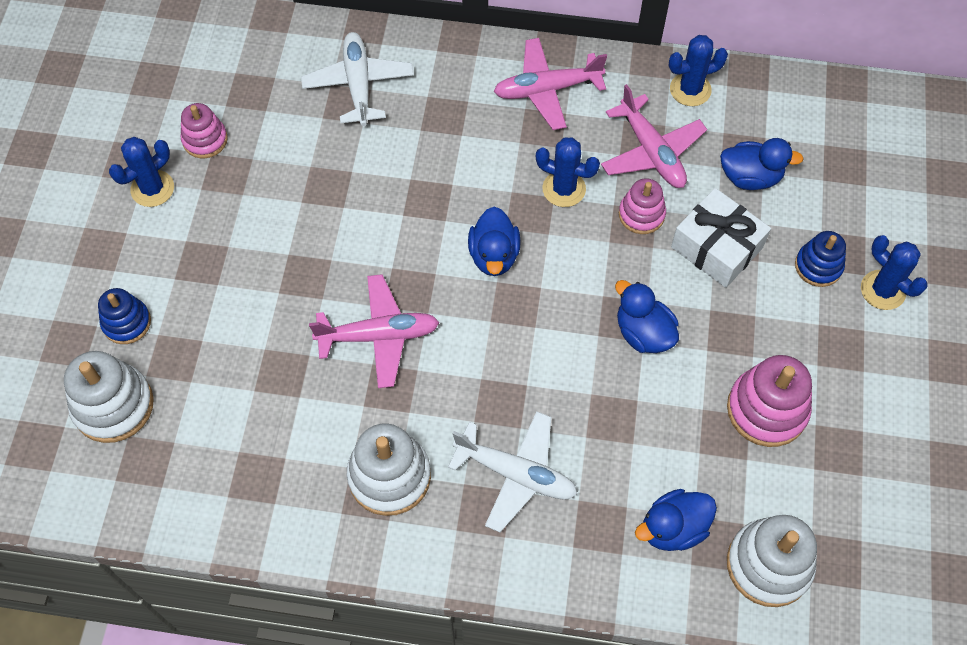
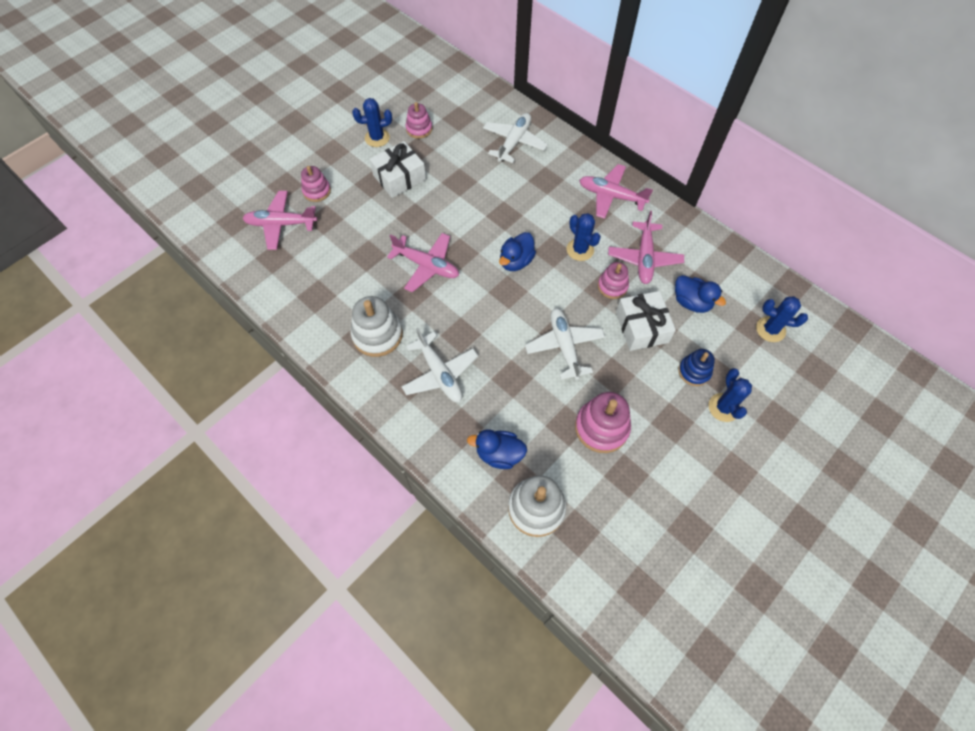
camera: 35 degrees right, 0 degrees up
white stacking toy [64,351,154,443] -> pink plane [242,191,317,250]
blue stacking toy [98,288,151,344] -> pink stacking toy [301,166,331,202]
blue duck [615,280,679,353] -> white plane [525,308,605,380]
blue cactus [669,35,728,106] -> blue cactus moved to [756,297,808,342]
none -> white gift [369,141,426,198]

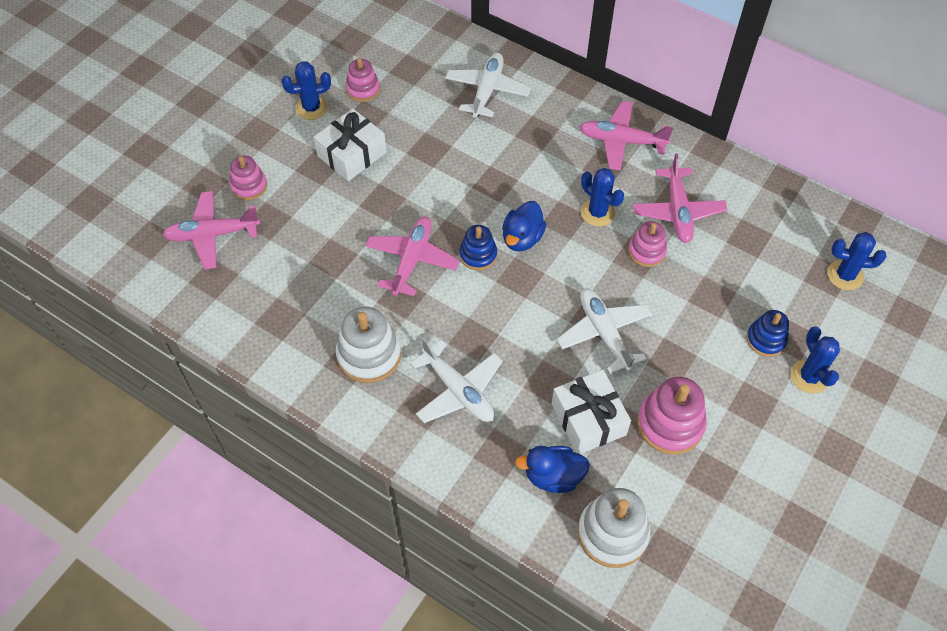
camera: 10 degrees left, 5 degrees down
pink plane [387,233,459,292] -> pink plane turned 90 degrees counterclockwise [365,217,460,296]
white gift [616,291,676,351] -> white gift moved to [552,370,631,454]
blue duck [675,275,726,313] -> none
none -> blue stacking toy [459,225,497,270]

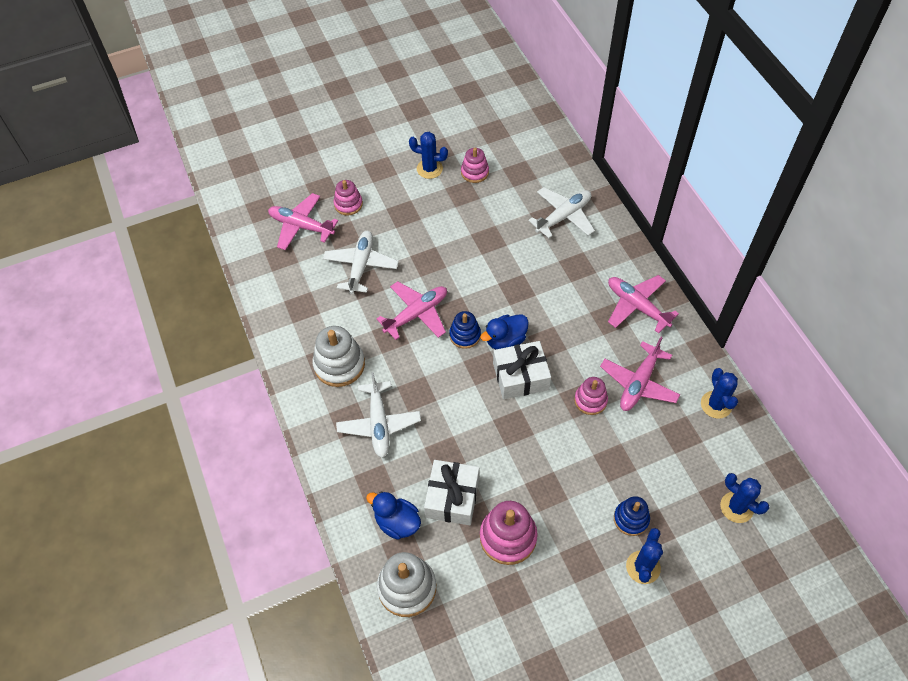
camera: 35 degrees right, 0 degrees up
white gift [314,108,387,181] -> white gift moved to [493,341,551,399]
white plane [557,288,652,374] -> white plane moved to [323,231,399,294]
blue cactus [581,168,624,227] -> blue cactus moved to [701,368,738,419]

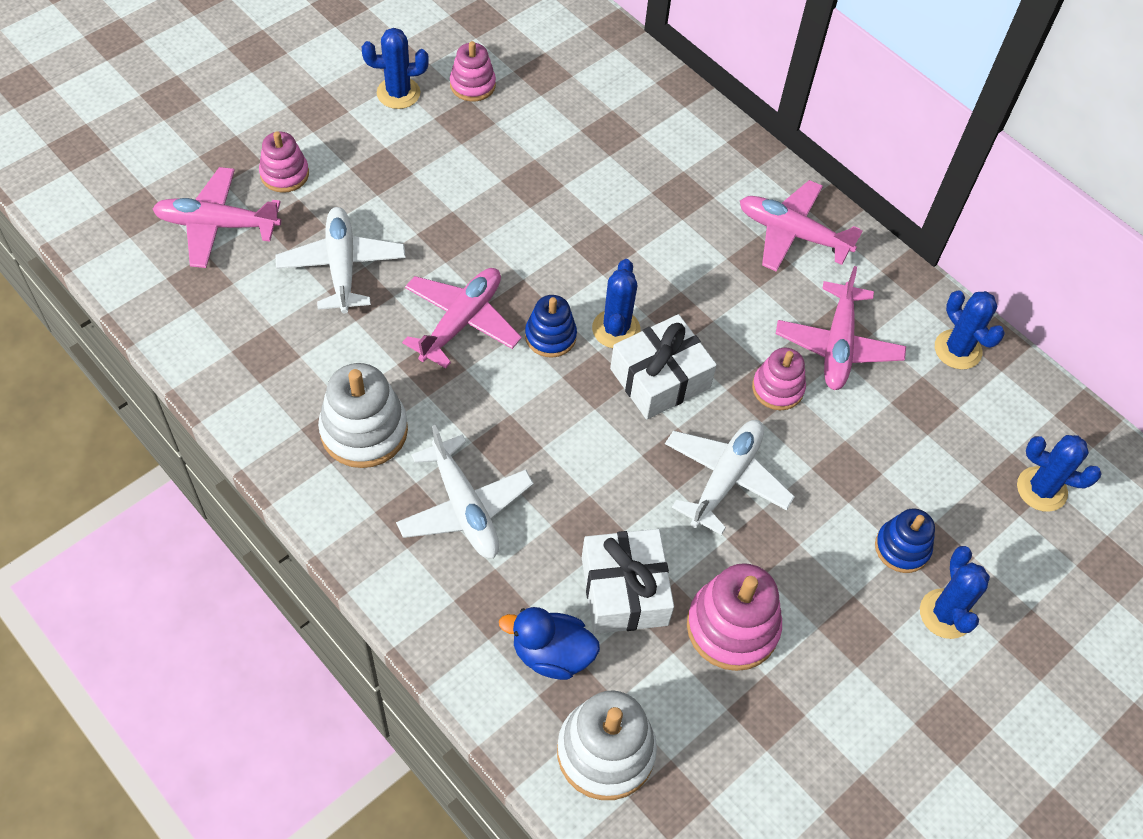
camera: 25 degrees left, 0 degrees up
blue duck [480,314,529,349] -> blue cactus [592,259,640,348]
white plane [528,187,595,238] -> white plane moved to [665,420,795,535]

